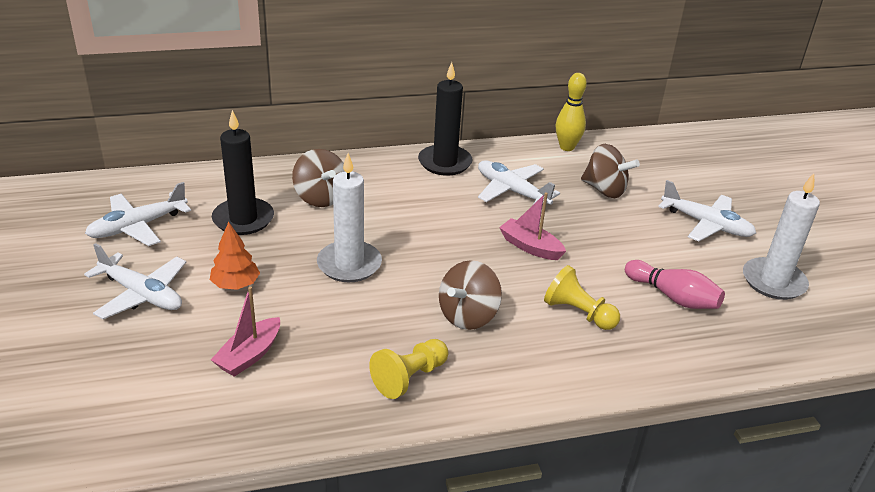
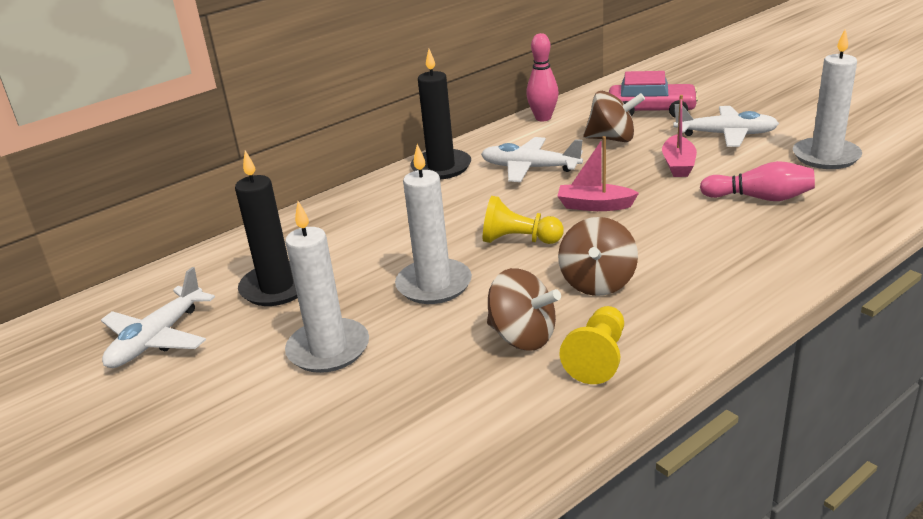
camera: 20 degrees left, 5 degrees down
white plane [84,243,186,319] -> none
orange tree [210,222,260,290] -> white candle [285,201,369,373]
pink boat [211,286,280,377] -> pink boat moved to [662,95,697,177]
brown spinning top [292,149,344,207] -> brown spinning top moved to [487,268,561,351]
yellow pawn [544,265,620,330] -> yellow pawn moved to [483,196,564,244]
yellow bowling pin [556,73,587,151] -> pink bowling pin [526,33,559,121]
none -> pink car [609,71,699,118]

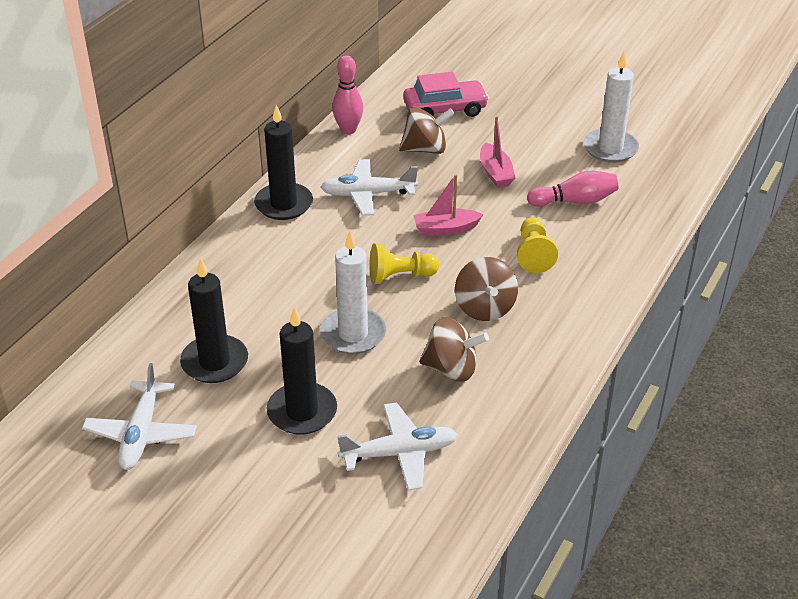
camera: 25 degrees left, 10 degrees up
white candle [285,201,369,373] -> black candle [266,307,337,435]
yellow pawn [560,306,624,384] -> yellow pawn moved to [517,217,558,273]
white plane [674,104,779,147] -> white plane moved to [337,402,458,491]

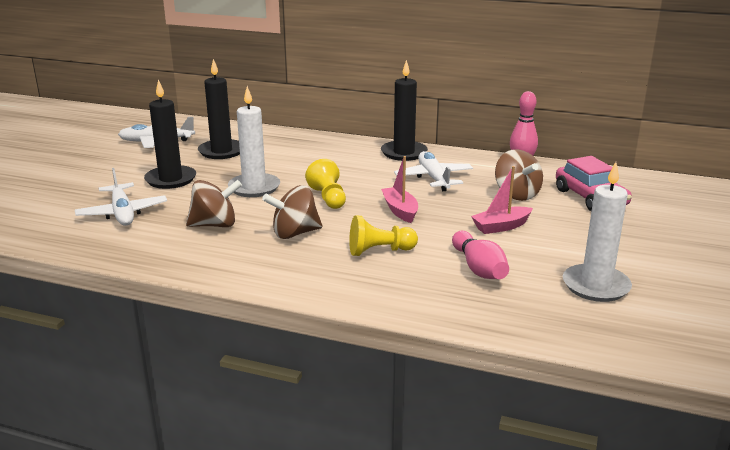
camera: 80 degrees right, 15 degrees down
brown spinning top [419,317,489,382] -> brown spinning top turned 105 degrees counterclockwise [186,180,242,227]

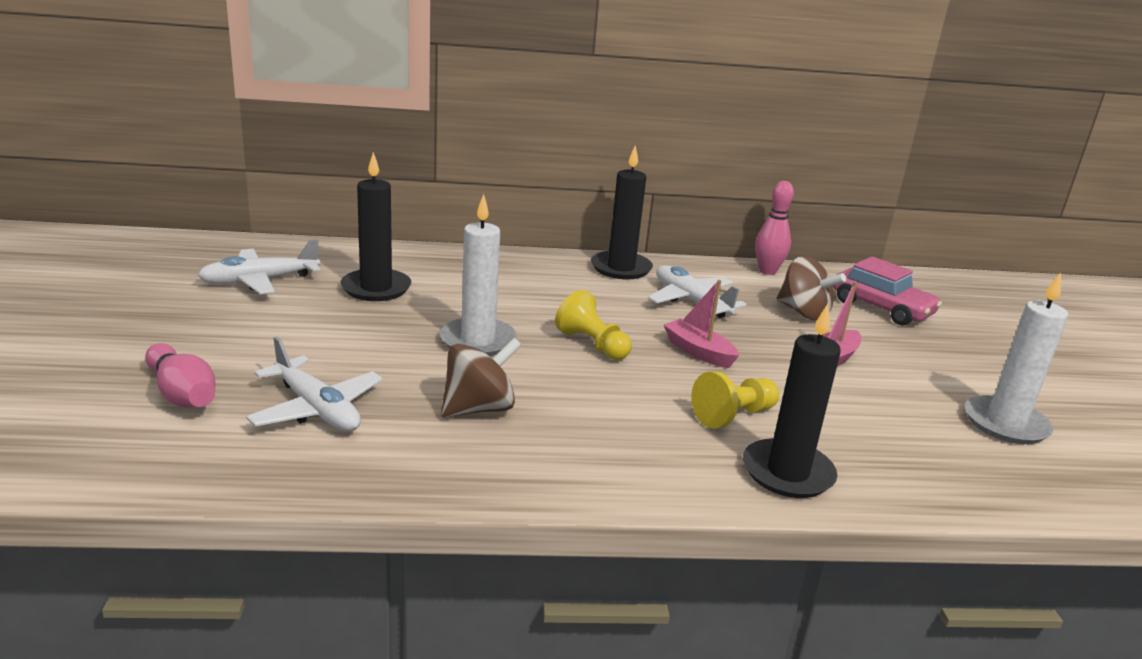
camera: 25 degrees left, 0 degrees up
black candle [144,80,196,189] -> black candle moved to [743,304,841,498]
brown spinning top [262,185,322,239] -> none
pink bowling pin [452,231,509,279] -> pink bowling pin moved to [145,343,216,408]

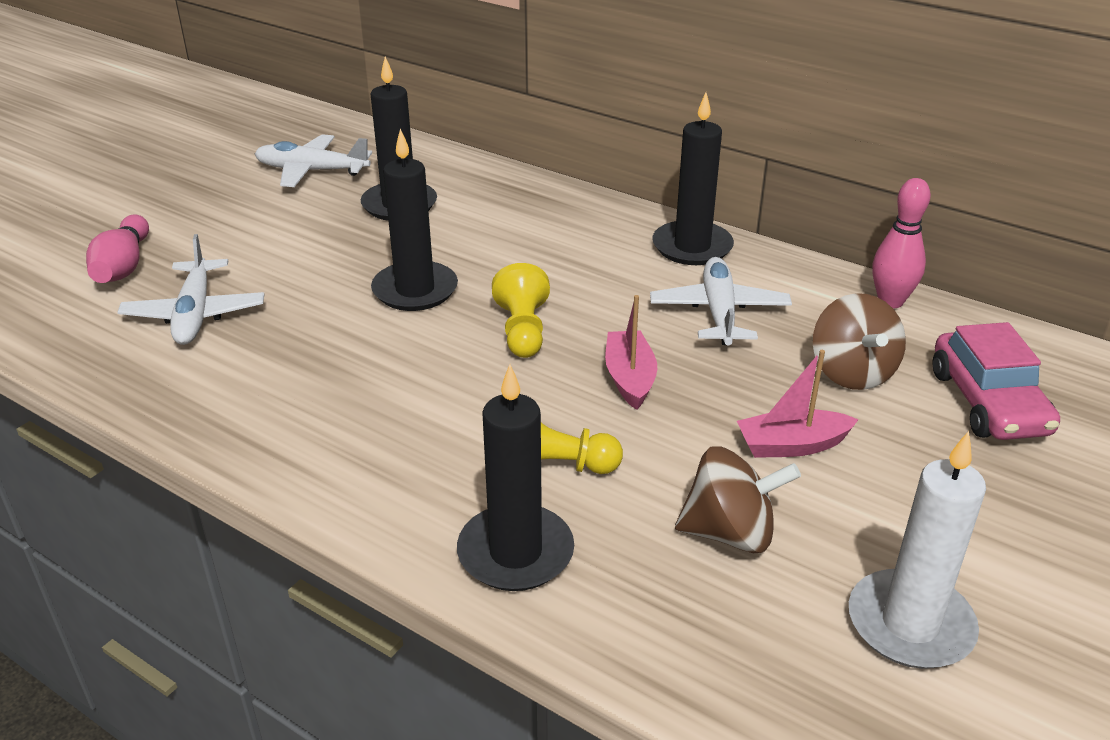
camera: 40 degrees right, 10 degrees up
white candle [440,194,517,356] -> black candle [371,129,458,311]
brown spinning top [441,338,522,418] -> brown spinning top moved to [675,446,801,553]

